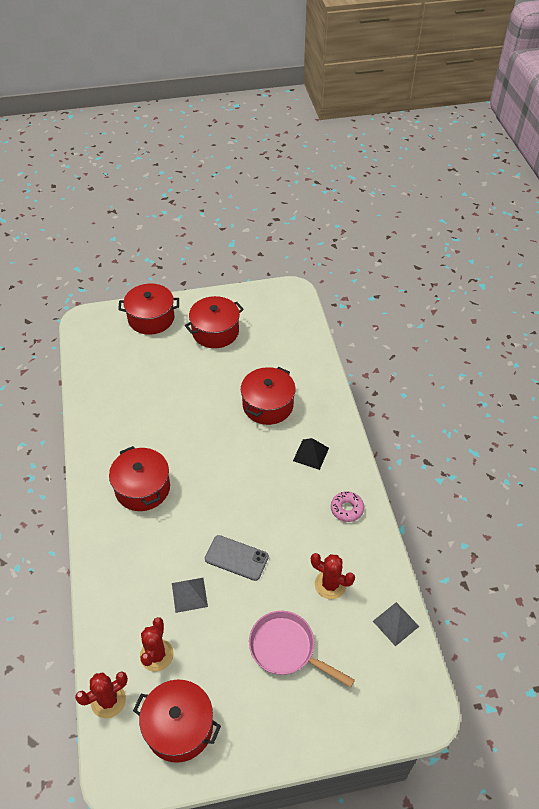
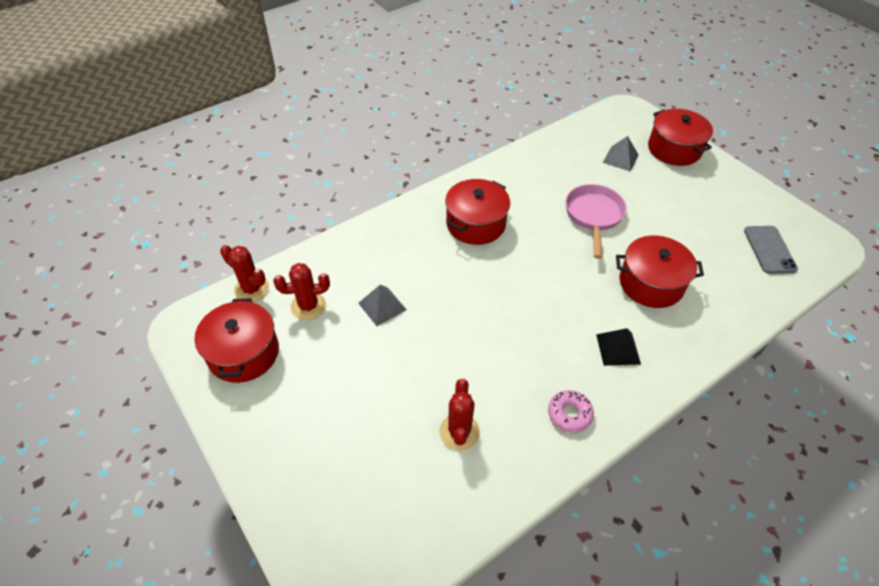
camera: 65 degrees right, 0 degrees up
red pot [185,296,244,348] -> none
grey phone [205,535,269,581] -> grey phone moved to [744,226,798,274]
pink pan [249,611,355,687] -> pink pan moved to [565,184,627,259]
grey pyramid [373,602,419,646] -> grey pyramid moved to [603,136,639,172]

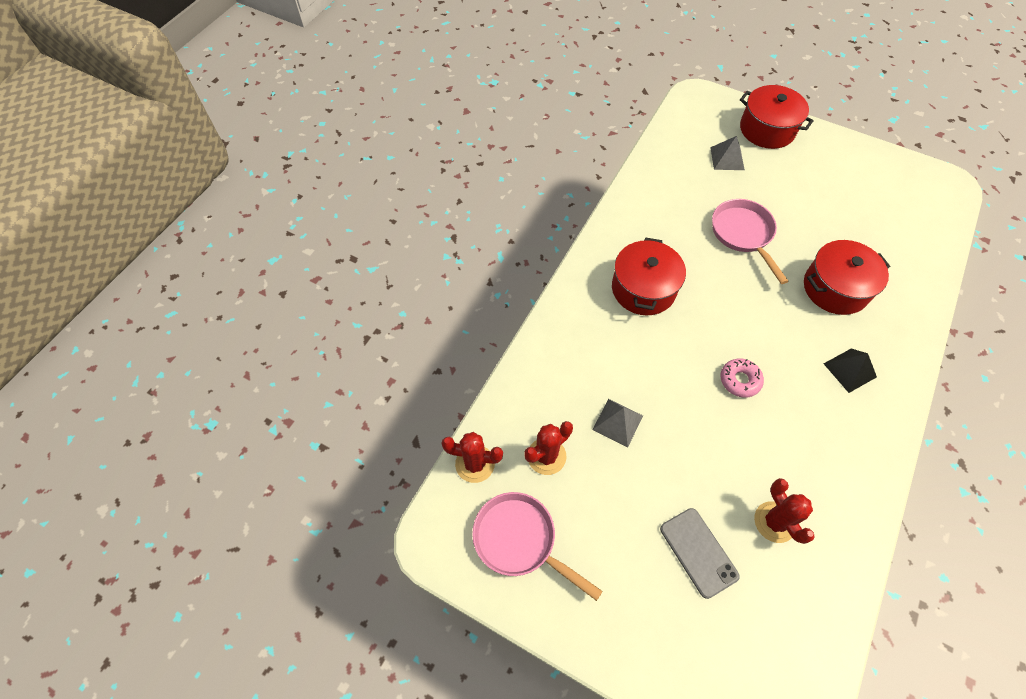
camera: 25 degrees left, 10 degrees up
red pot [195,298,279,383] -> pink pan [472,492,603,601]
pink donut [548,390,594,432] -> pink donut moved to [721,358,764,398]
grey phone [744,226,798,274] -> grey phone moved to [660,508,740,599]

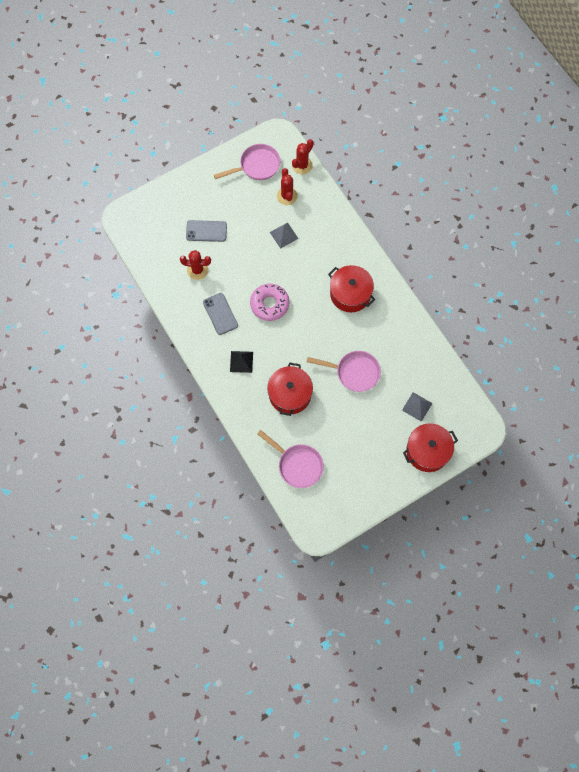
camera: 120 degrees right, 10 degrees up
pink donut [721,358,764,398] -> pink donut [250,284,289,321], size x1.61
none -> grey phone [203,293,238,335]
none -> pink pan [257,430,324,488]

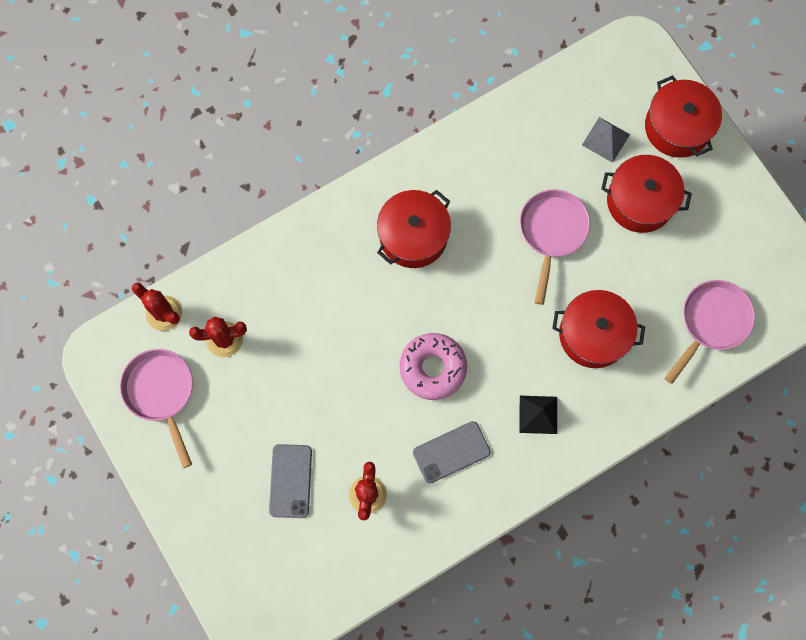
camera: 90 degrees left, 5 degrees up
grey pyramid [270,222,299,249] -> none
none -> red pot [601,155,692,233]

